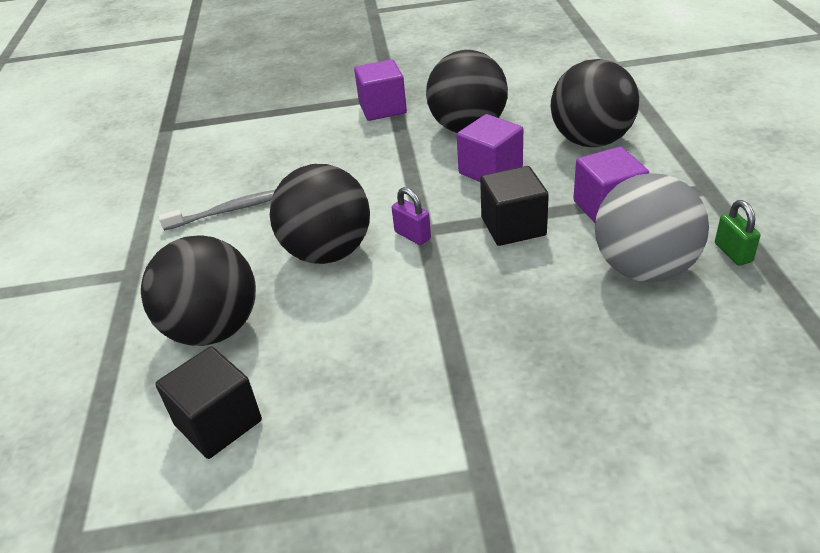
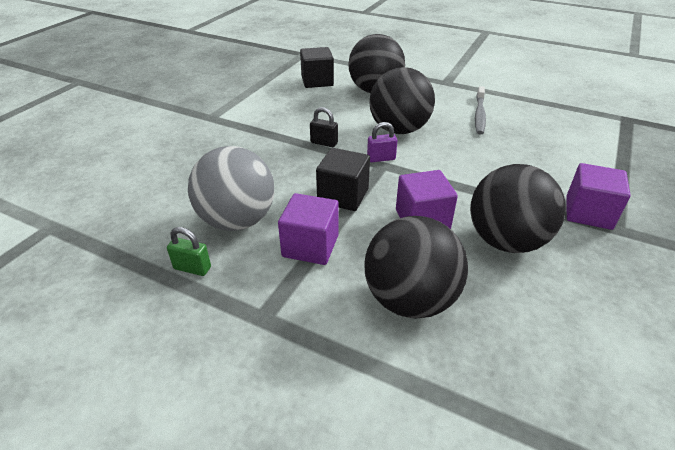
camera: 120 degrees right, 0 degrees up
none -> black padlock [310,107,338,147]

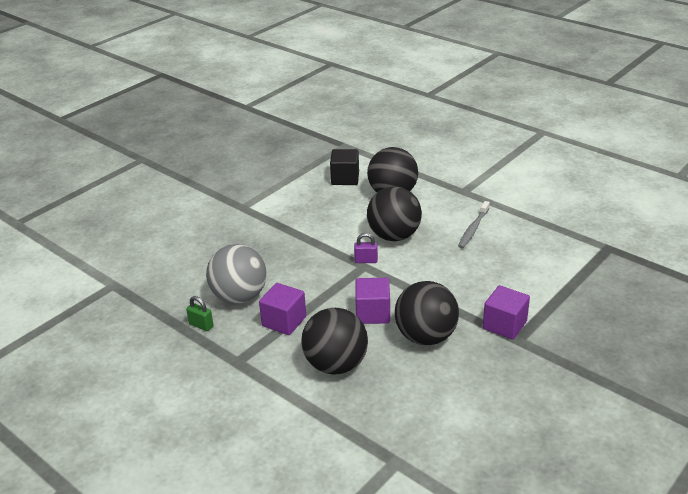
camera: 15 degrees right, 5 degrees down
black padlock [310,107,338,147] -> none
black cube [316,148,370,211] -> none

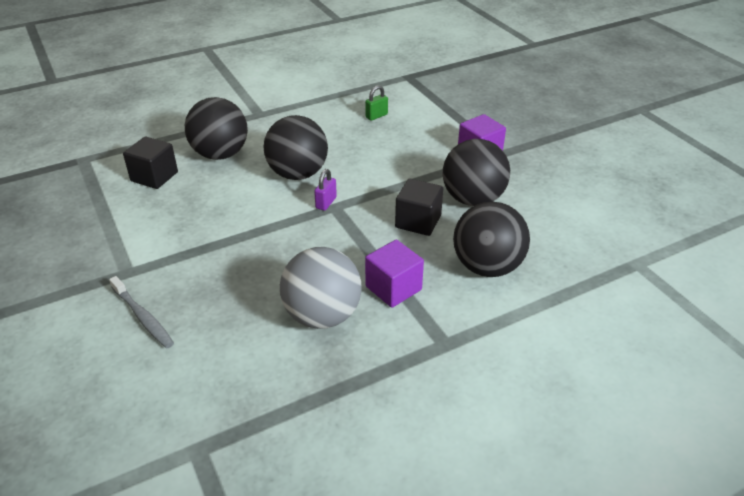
camera: 70 degrees left, 5 degrees up
green padlock [186,296,214,331] -> green padlock moved to [365,85,388,121]
purple cube [355,278,390,324] -> black cube [395,179,443,236]
grey toothbrush [458,201,490,248] -> grey toothbrush moved to [109,276,174,348]

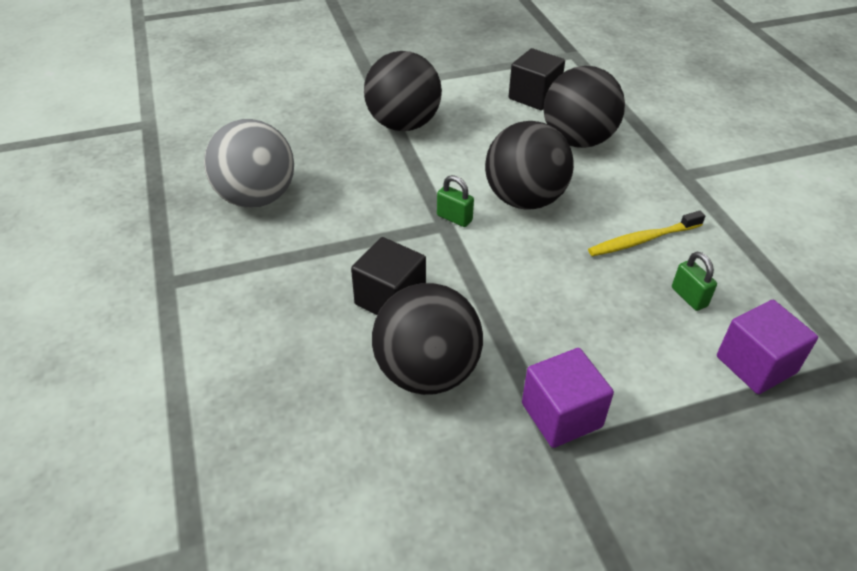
camera: 100 degrees right, 5 degrees up
grey toothbrush [109,276,174,348] -> none
purple padlock [314,169,337,211] -> green padlock [437,175,474,227]
purple cube [365,240,424,308] -> purple cube moved to [717,300,818,394]
black ball [453,202,530,277] -> black ball moved to [364,51,442,131]
none -> yellow toothbrush [588,211,705,256]

